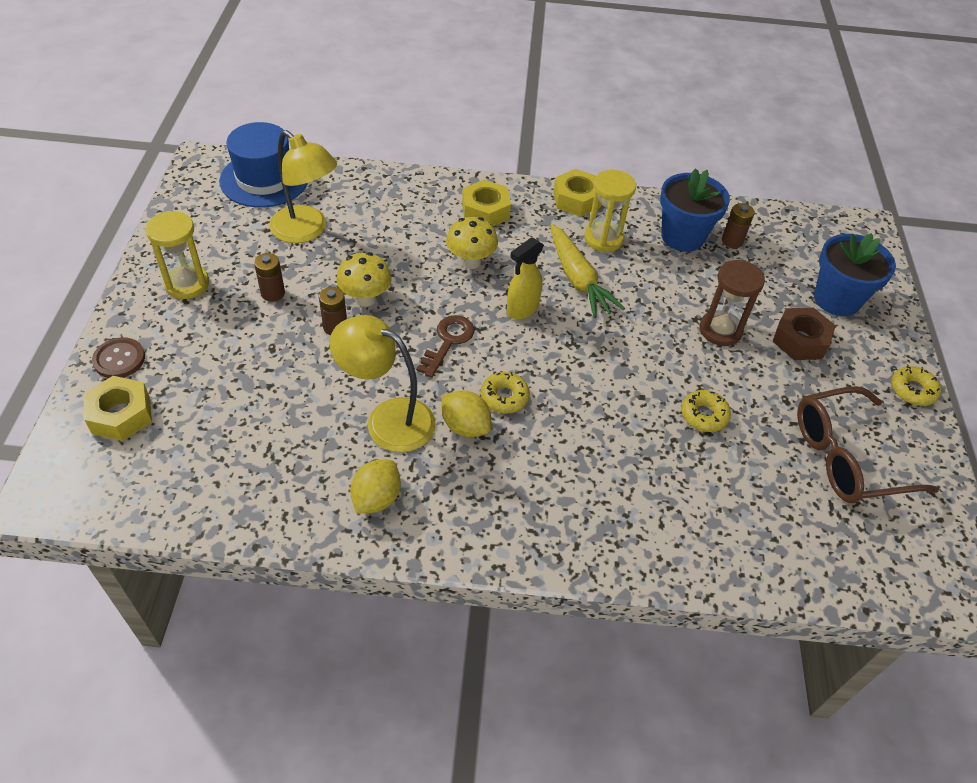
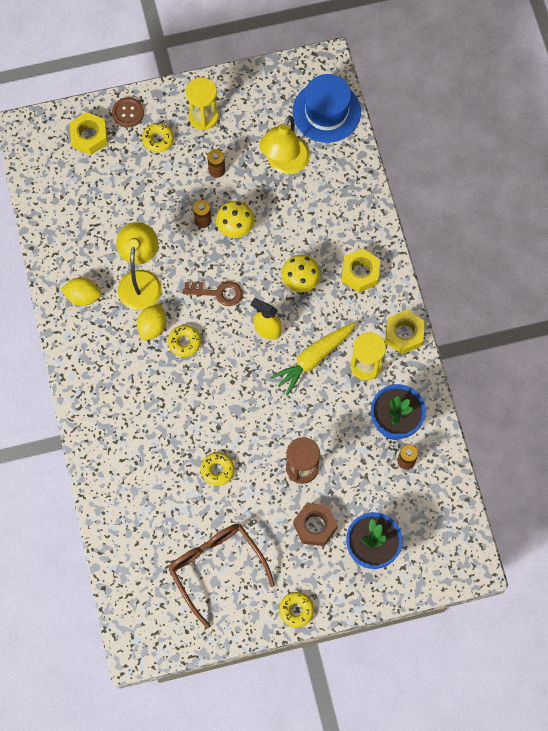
camera: 75 degrees right, 20 degrees up
none -> yellow donut [142,123,174,152]

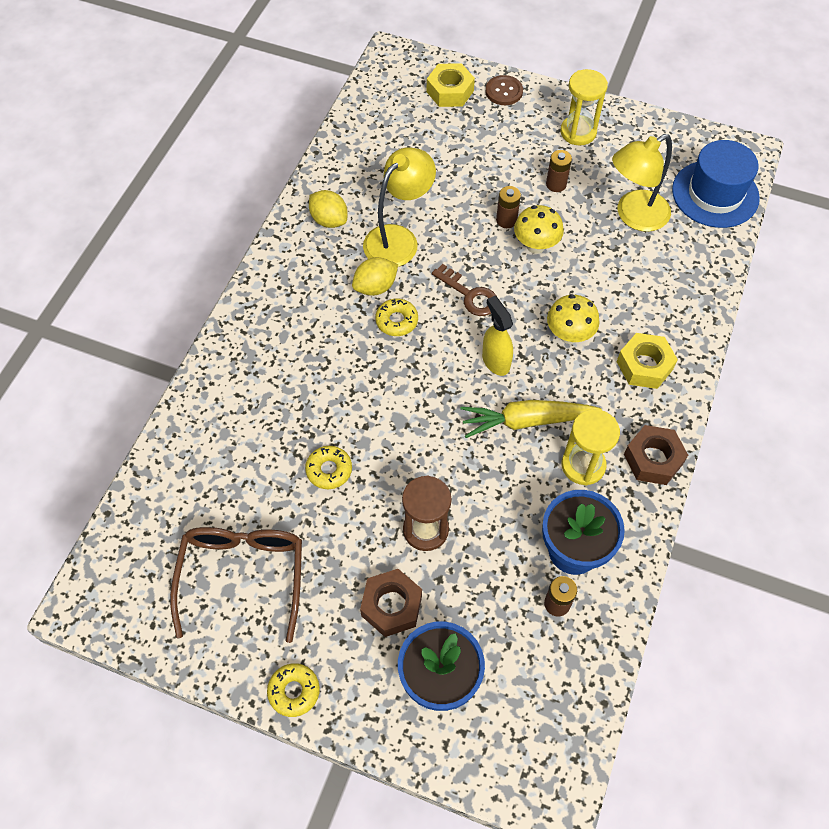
camera: 35 degrees right, 10 degrees down
yellow donut [142,123,174,152] -> none
yellow nut [385,310,425,354] -> brown nut [624,425,688,485]

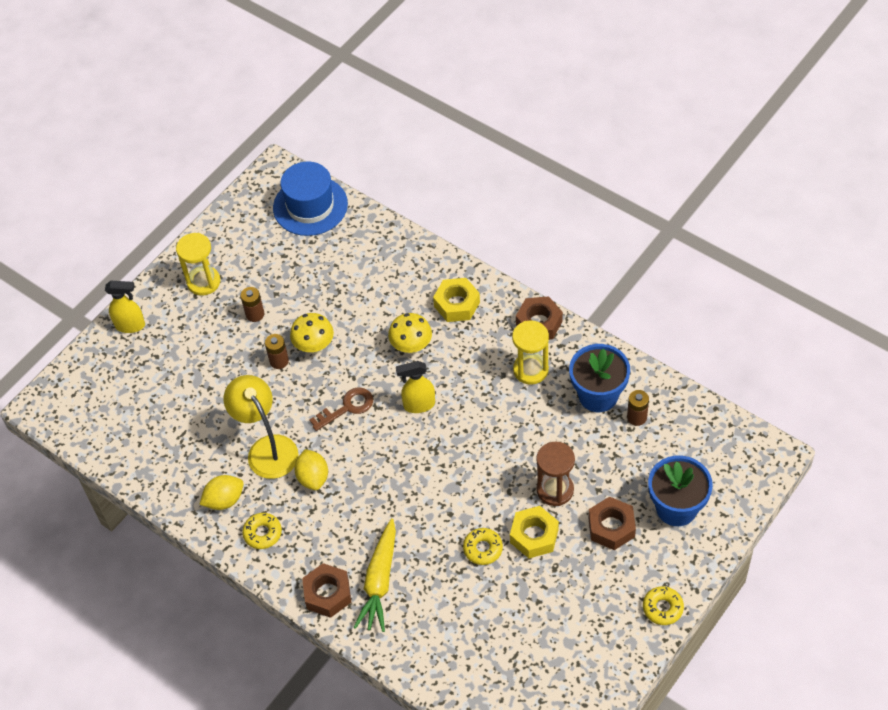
camera: 70 degrees left, 5 degrees down
brown glasses [170,527,302,643] -> none
yellow donut [375,298,418,336] -> yellow donut moved to [242,513,282,549]
yellow nut [427,63,475,107] -> yellow nut moved to [510,506,559,558]
yellow carrot [460,400,602,438] -> yellow carrot moved to [353,518,396,632]
brown button [486,75,523,105] -> yellow spray bottle [105,281,145,333]
yellow lamp [612,134,672,232] -> none
none -> brown nut [302,563,351,618]

